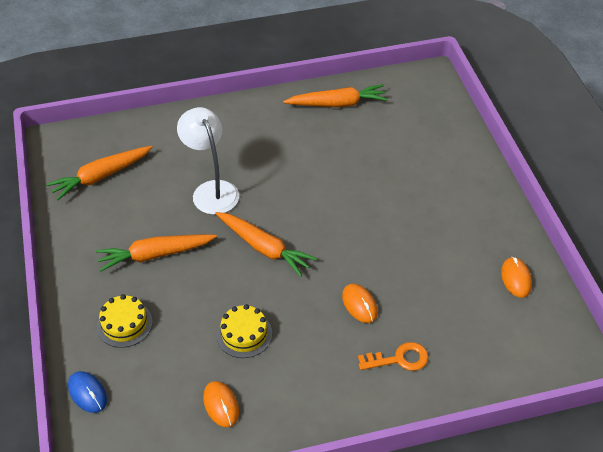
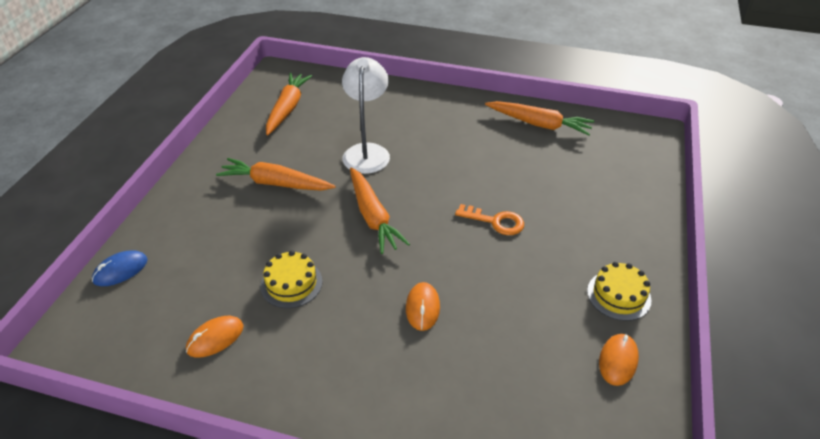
camera: 30 degrees right, 5 degrees down
orange carrot [46,146,153,200] -> orange carrot turned 105 degrees clockwise [266,73,312,135]
blue mouse [68,371,107,413] -> blue mouse turned 60 degrees clockwise [92,250,148,286]
yellow cake [97,294,153,348] -> yellow cake moved to [587,262,652,321]
orange mouse [203,381,239,427] -> orange mouse turned 45 degrees clockwise [186,316,243,357]
orange key [358,342,429,371] -> orange key moved to [455,204,524,235]

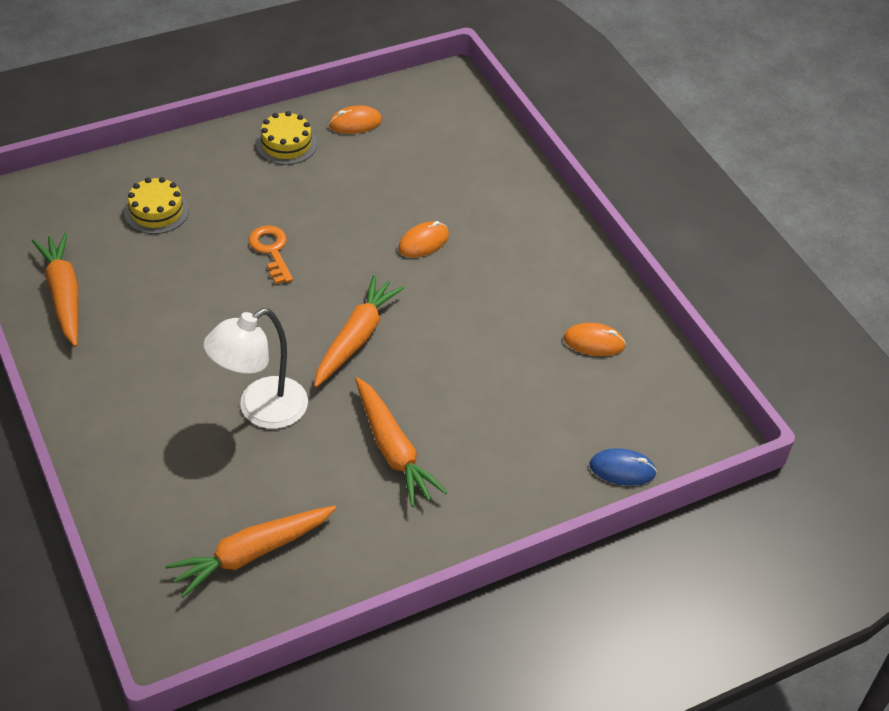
camera: 135 degrees left, 5 degrees up
yellow cake [261,250,322,308] -> yellow cake moved to [124,177,189,234]

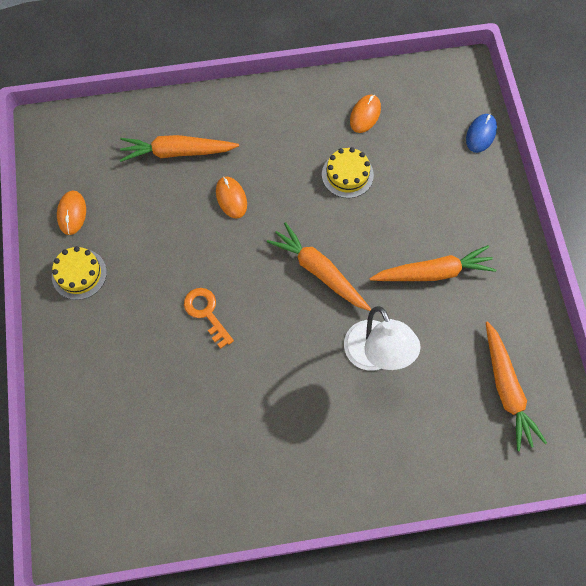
camera: 70 degrees left, 20 degrees up
orange carrot [32,233,78,347] -> orange carrot moved to [120,135,239,162]
yellow cake [124,177,189,234] -> yellow cake moved to [322,147,374,198]
orange key [249,226,293,284] -> orange key turned 60 degrees clockwise [184,288,234,349]

